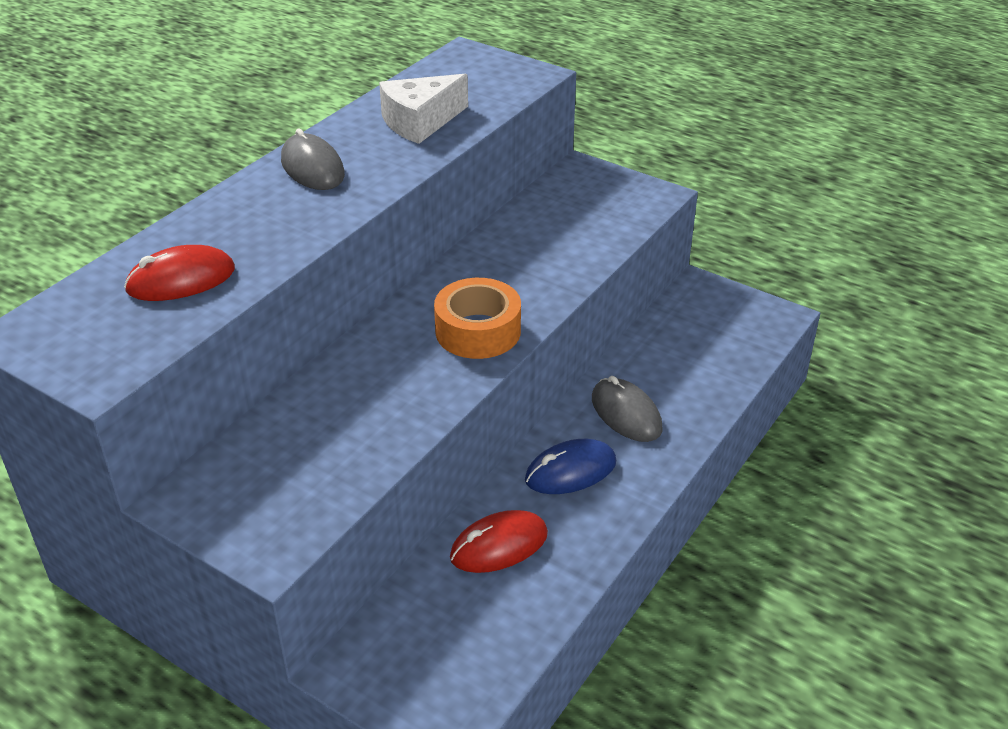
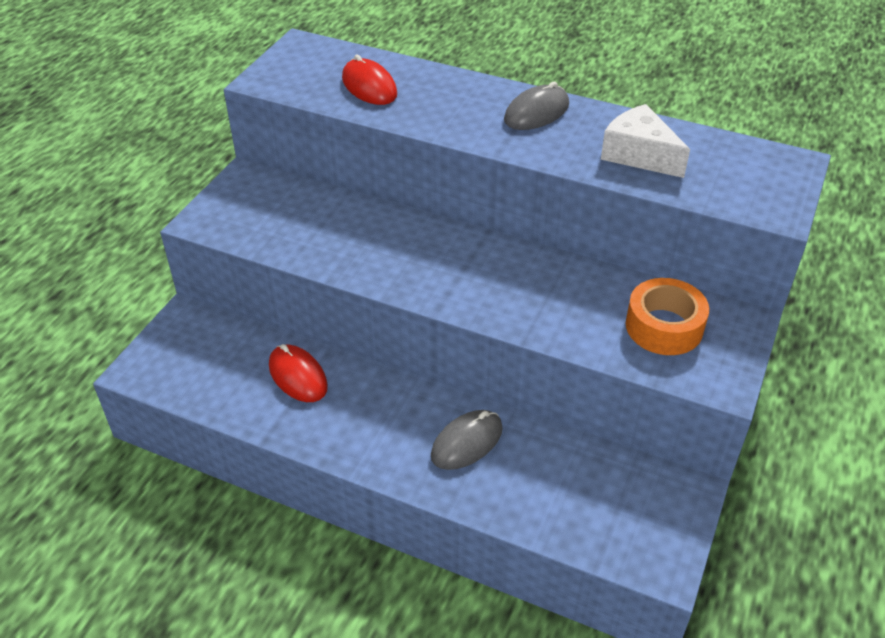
camera: 80 degrees right, 5 degrees up
orange tape [434,278,521,359] -> orange tape moved to [626,278,709,355]
blue mouse [525,439,616,494] -> none

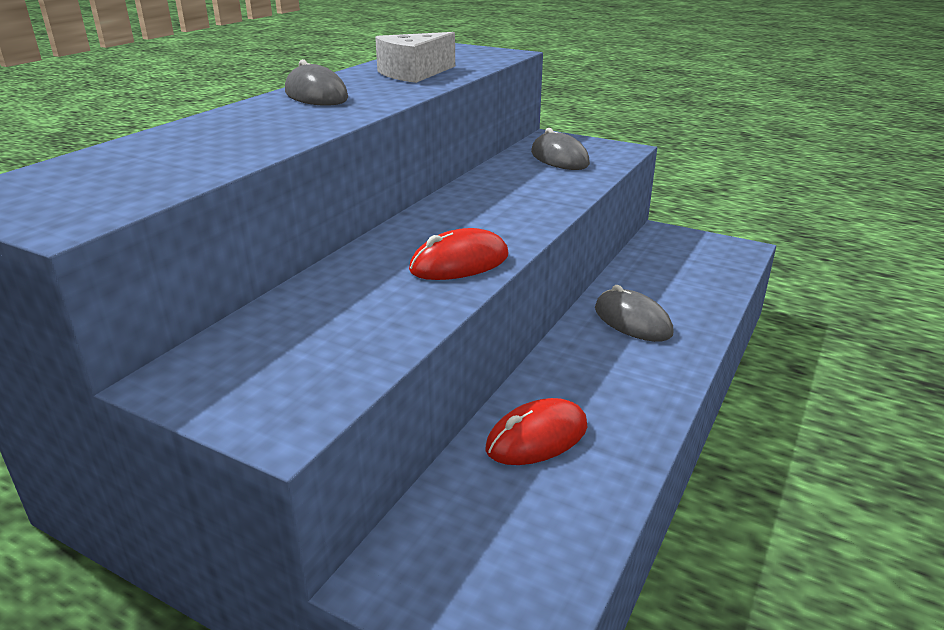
camera: 85 degrees left, 15 degrees down
red mouse [342,54,397,105] -> red mouse moved to [409,228,509,280]
orange tape [626,278,709,355] -> grey mouse [531,128,590,170]

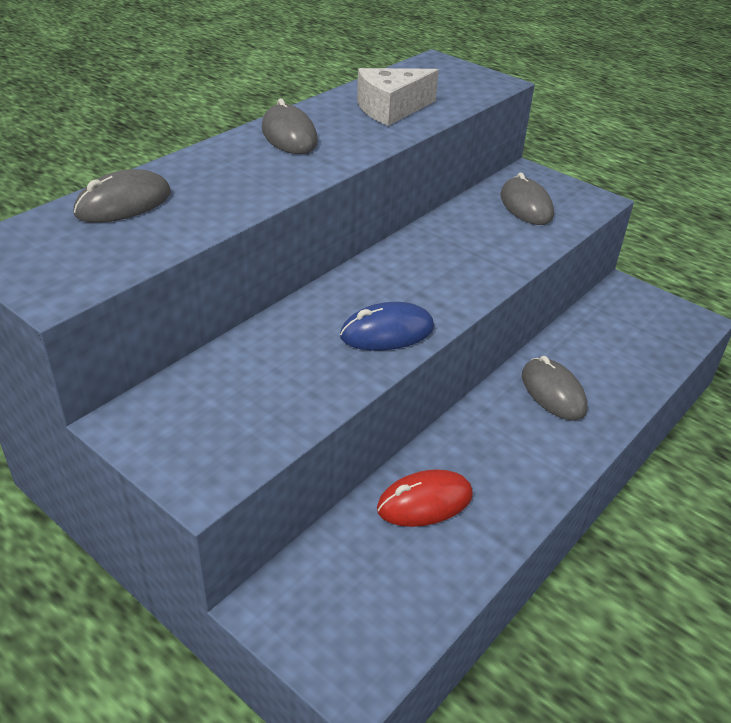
camera: 10 degrees right, 10 degrees up
red mouse [409,228,509,280] -> blue mouse [340,302,434,351]
none -> grey mouse [73,169,171,223]

